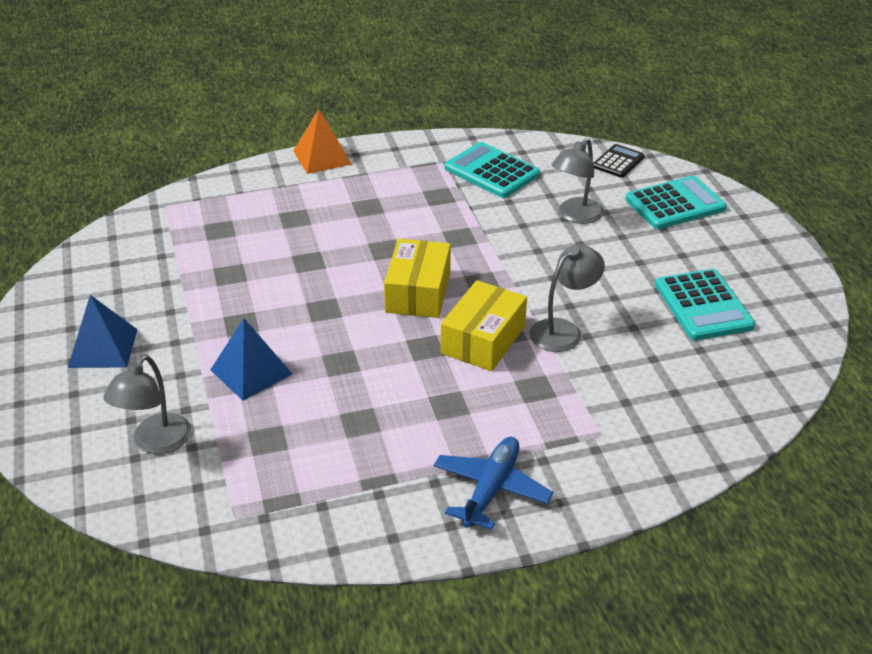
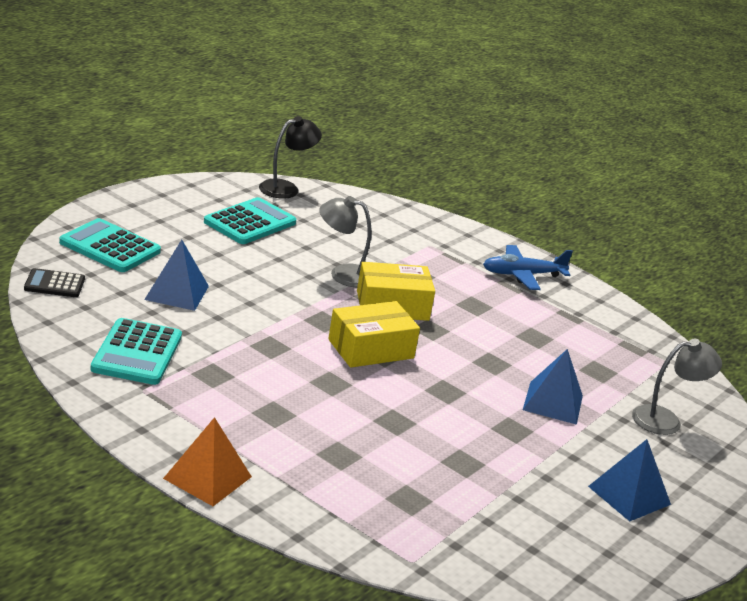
camera: 130 degrees left, 10 degrees down
grey lamp [552,138,604,224] -> blue pyramid [144,240,209,311]
none -> black lamp [259,116,322,199]

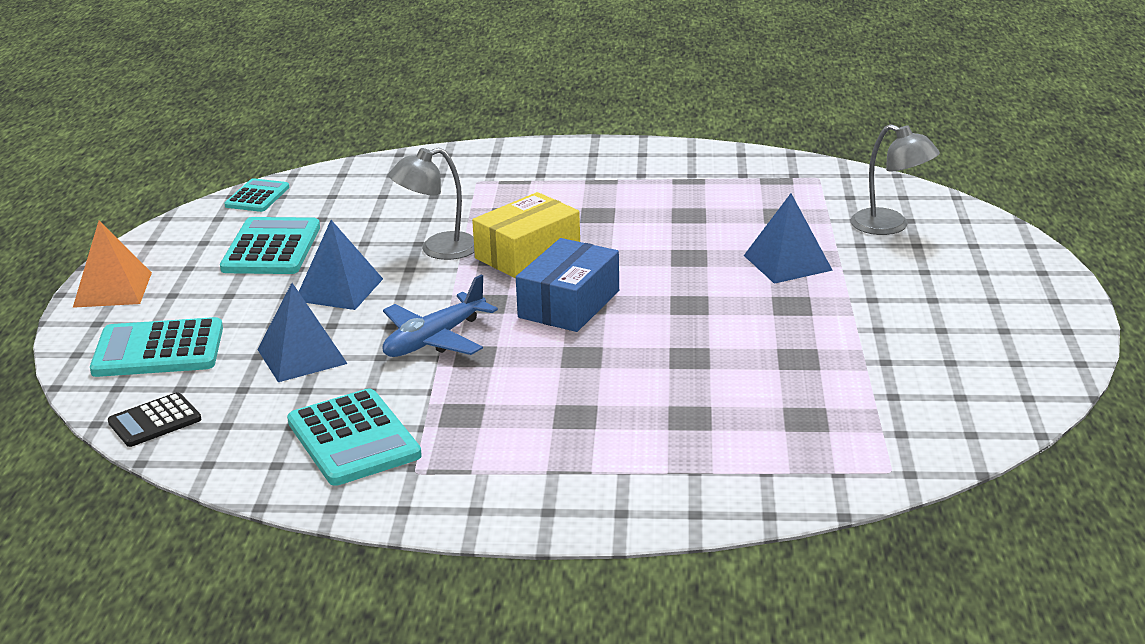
camera: 30 degrees left, 0 degrees up
orange pyramid [163,417,252,506] -> orange pyramid moved to [73,220,152,308]
black lamp [259,116,322,199] -> turquoise calculator [225,178,289,212]
yellow box [328,301,420,368] -> blue box [516,238,619,332]
blue plane [483,245,573,290] -> blue plane moved to [382,275,498,357]
blue pyramid [588,439,671,521] -> blue pyramid moved to [299,220,383,310]
grey lamp [632,339,722,435] -> grey lamp turned 90 degrees clockwise [851,124,940,235]

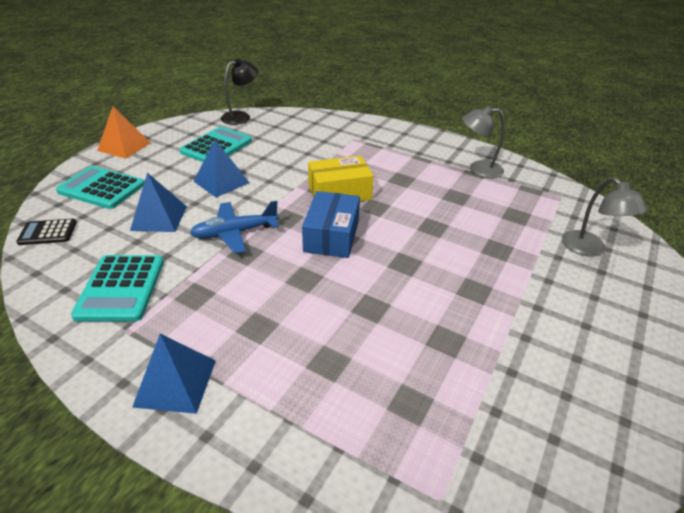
camera: 25 degrees right, 10 degrees up
turquoise calculator [225,178,289,212] -> black lamp [221,58,258,125]
grey lamp [388,148,474,260] -> grey lamp moved to [462,106,505,178]
blue box [516,238,619,332] -> blue box turned 45 degrees counterclockwise [302,191,360,258]
blue pyramid [744,193,833,284] -> blue pyramid moved to [132,334,216,414]

